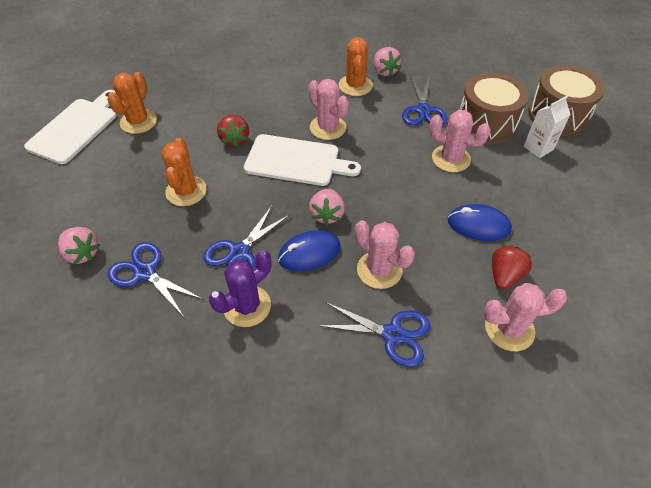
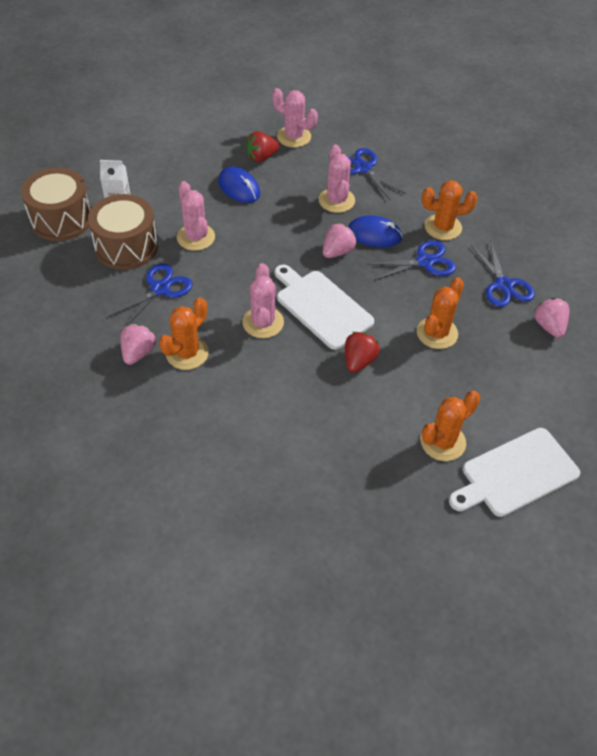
camera: 145 degrees left, 0 degrees up
purple cactus [209,250,271,327] -> orange cactus [422,180,478,240]

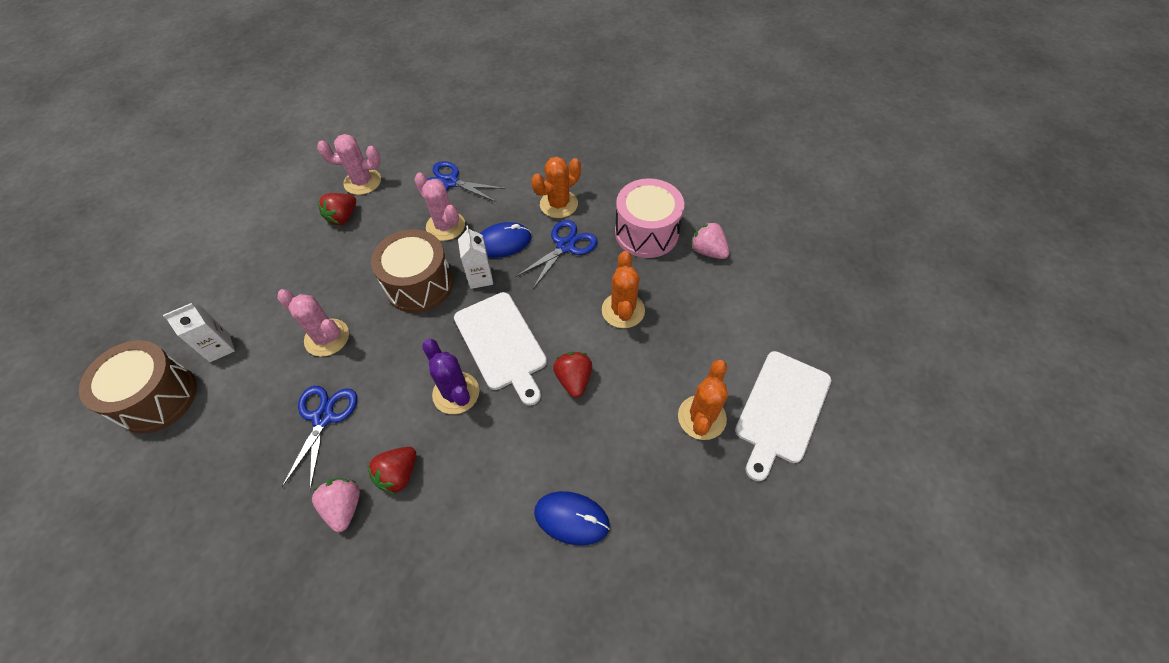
camera: 30 degrees left, 5 degrees up
brown drum [88,194,158,270] -> brown drum moved to [371,229,453,313]
orange cactus [159,297,209,370] -> red strawberry [367,447,416,495]
blue mouse [218,167,260,203] -> blue mouse moved to [534,491,610,545]
pink cactus [242,263,284,338] -> purple cactus [422,339,479,414]
white cutting board [275,265,374,350] -> white cutting board turned 135 degrees counterclockwise [454,292,547,406]
pink strawberry [323,223,357,258] -> white carton [458,226,493,289]
blue scissors [471,242,535,307] -> pink drum [615,178,684,258]

